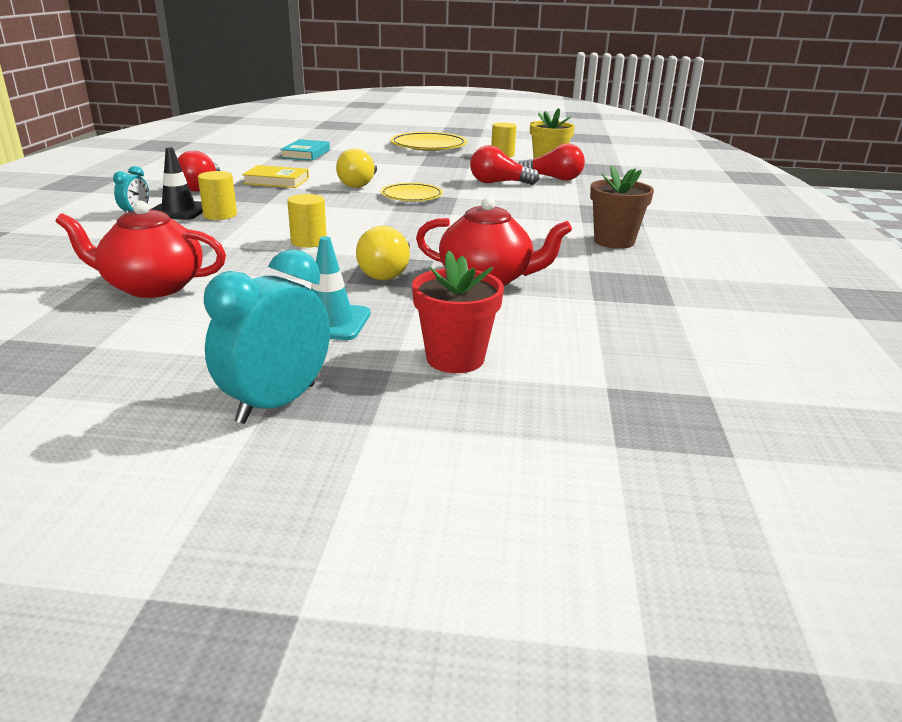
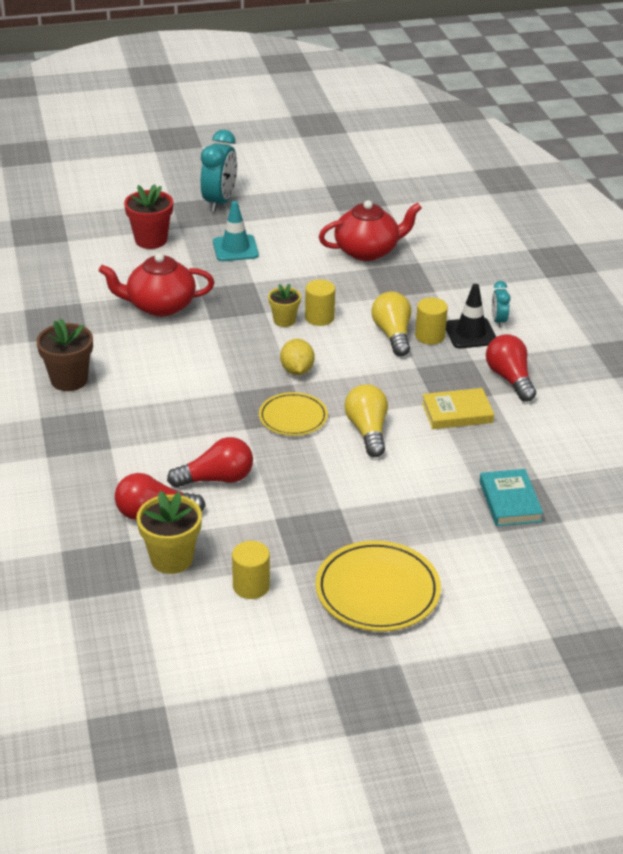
camera: 160 degrees right, 10 degrees up
yellow light bulb [356,226,410,280] -> yellow light bulb moved to [371,292,411,356]
none -> yellow flower pot [268,284,301,327]
none -> yellow lemon [280,339,315,375]

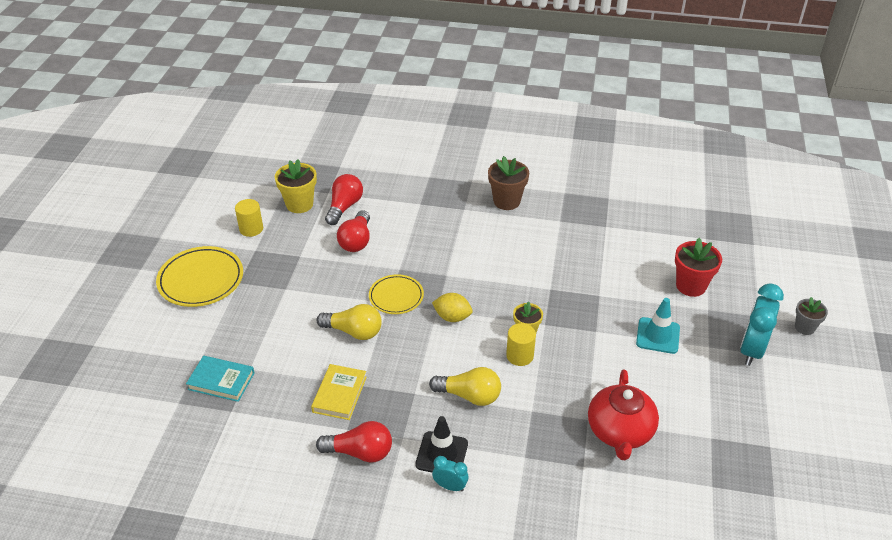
camera: 115 degrees right, 5 degrees up
red teapot [99,253,214,317] -> none
turquoise clock [200,130,237,212] -> turquoise clock turned 75 degrees clockwise [740,283,784,366]
yellow cylinder [415,297,448,345] -> none
none -> grey flower pot [795,297,828,335]

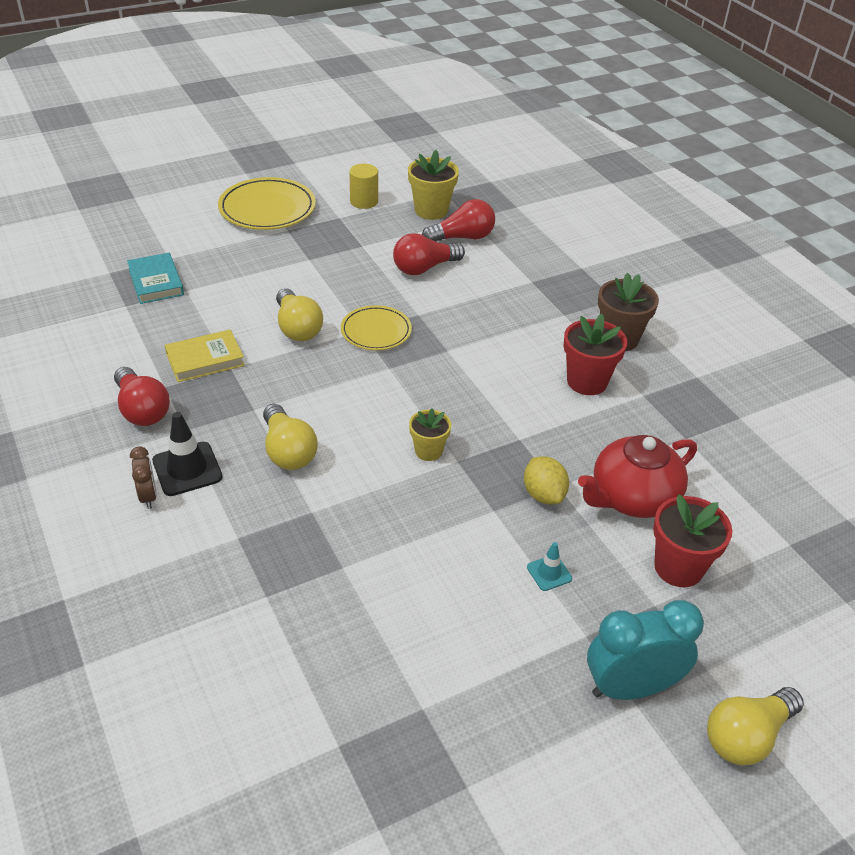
camera: 50 degrees right, 0 degrees up
yellow lemon [432,293,473,322] -> yellow lemon moved to [524,456,569,504]
turquoise clock [432,456,469,491] -> brown clock [130,446,157,509]
yellow cylinder [506,323,536,366] -> none
red teapot [588,369,659,460] -> red teapot moved to [578,435,697,518]
turquoise traffic cone [636,298,680,354] -> turquoise traffic cone [527,542,572,591], size x0.56
grey flower pot [795,297,828,335] -> yellow light bulb [707,687,804,766]
none -> red flower pot [563,314,627,395]

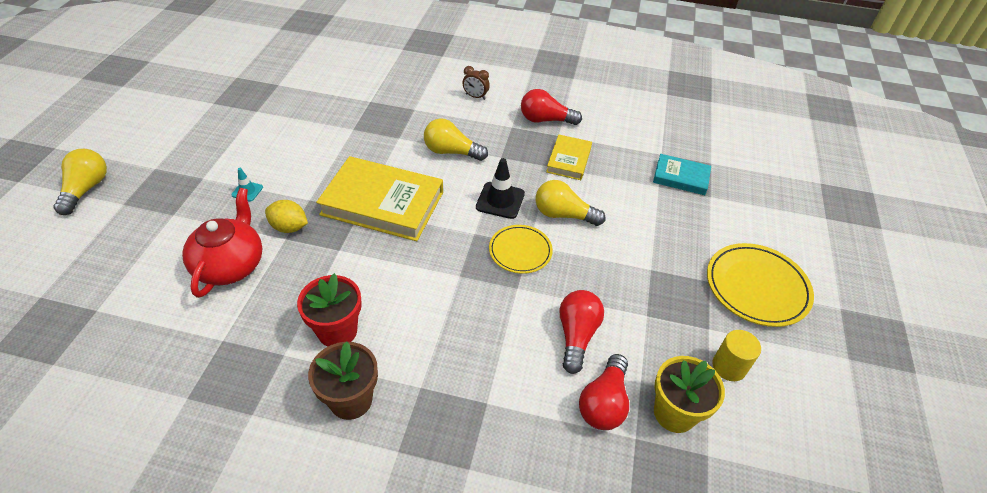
camera: 130 degrees right, 5 degrees up
black traffic cone [152,412,223,496] -> black traffic cone moved to [476,158,525,219]
yellow flower pot [409,408,451,461] -> yellow book [316,156,443,241]
turquoise clock [587,600,704,700] -> none
red flower pot [653,494,732,587] -> none

